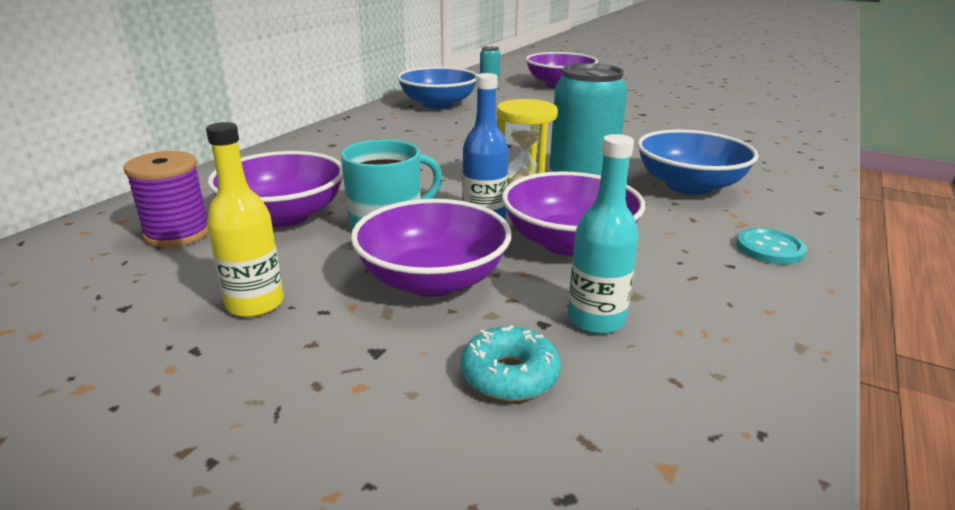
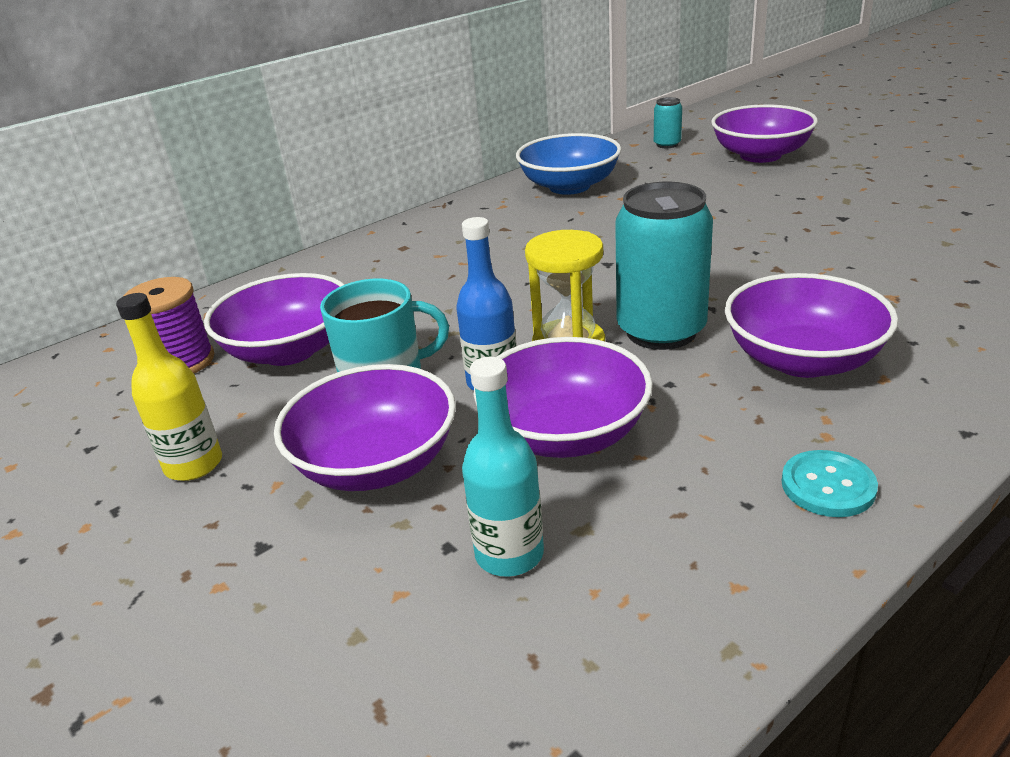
camera: 25 degrees right, 5 degrees up
turquoise donut [461,325,561,401] -> none
blue bowl [637,129,759,195] -> purple bowl [725,273,898,378]

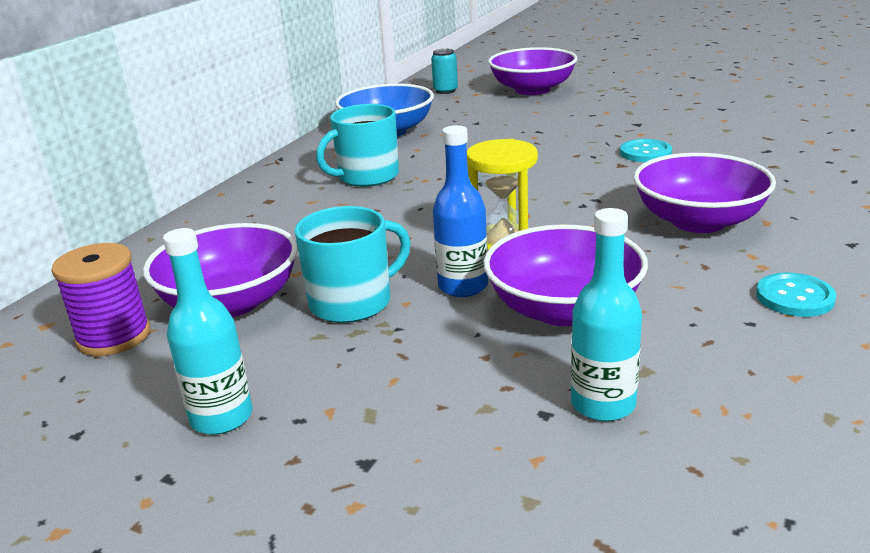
camera: 25 degrees left, 5 degrees down
yellow bottle [116,293,222,481] -> turquoise bottle [163,228,252,435]
purple bowl [274,364,456,491] -> none
turquoise can [615,182,713,350] -> none
none -> turquoise mug [316,104,399,187]
none -> turquoise button [620,139,672,162]

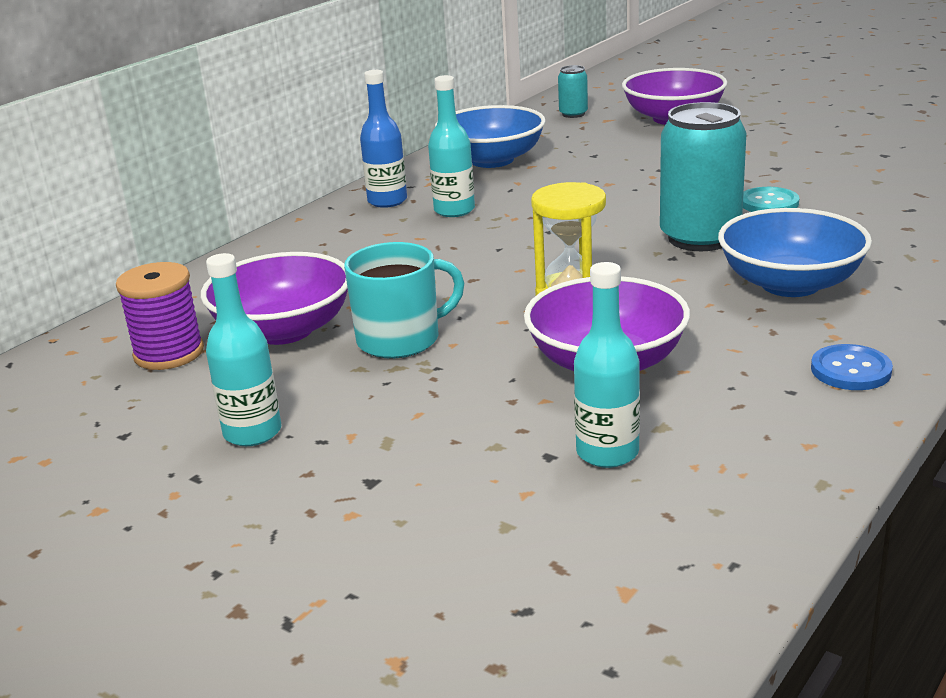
camera: 10 degrees right, 0 degrees up
turquoise mug [316,104,399,187] -> turquoise bottle [428,75,475,217]
blue bottle [433,125,488,297] -> blue bottle moved to [360,70,407,208]
purple bowl [633,153,776,233] -> blue bowl [718,208,872,297]
turquoise button [756,272,836,317] -> blue button [811,344,893,390]
none -> turquoise can [660,102,747,251]

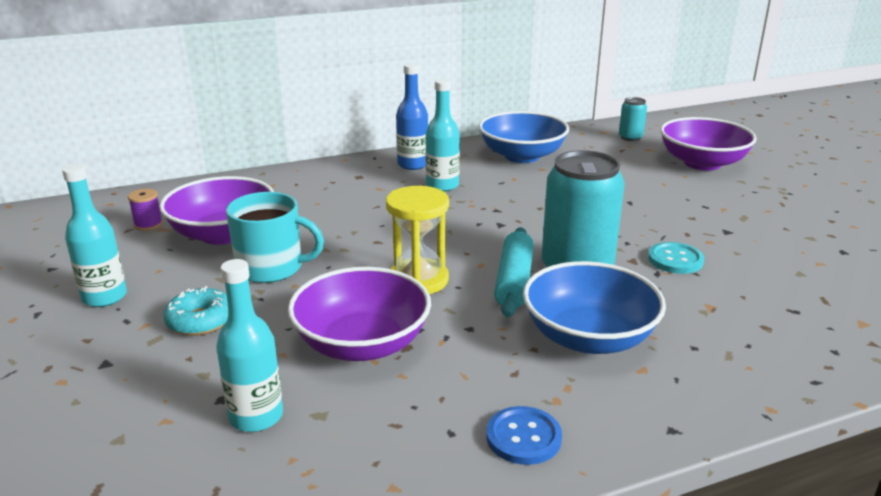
camera: 30 degrees right, 0 degrees up
purple spool [116,262,204,370] -> purple spool [128,189,163,231], size x0.56
none -> turquoise donut [163,286,228,336]
none -> turquoise rolling pin [494,227,534,317]

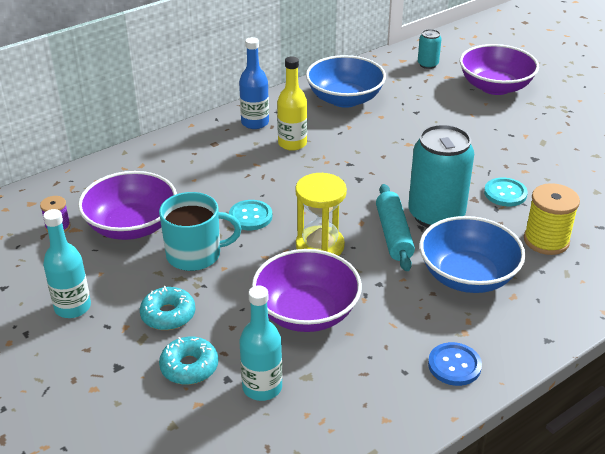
camera: 15 degrees left, 10 degrees up
turquoise bottle [426,79,460,192] -> yellow bottle [277,56,307,151]
none -> turquoise donut [159,337,218,385]
none -> turquoise button [229,200,272,230]
none -> yellow spool [524,183,580,255]

